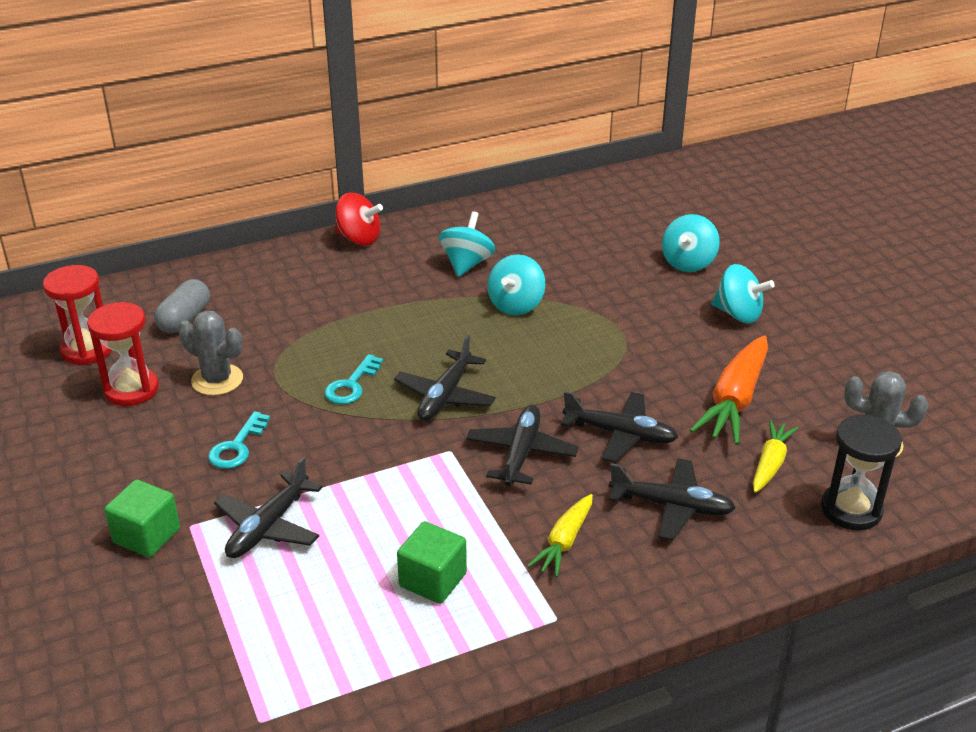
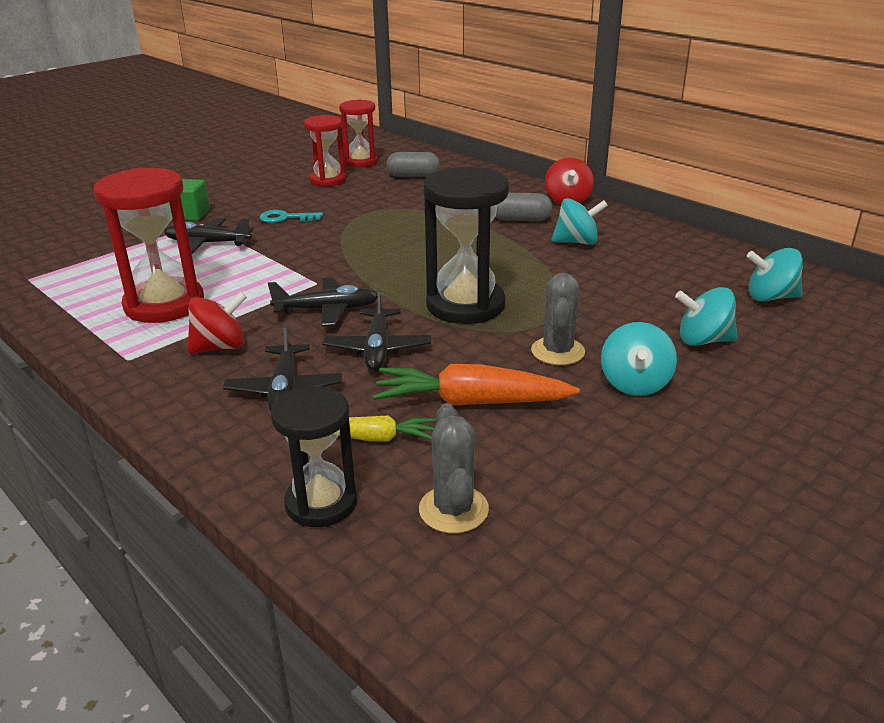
camera: 70 degrees right, 5 degrees down
grey cactus [178,311,243,396] -> grey cactus moved to [531,273,585,365]
turquoise key [324,354,383,404] -> none
black plane [394,335,496,421] -> none
green cube [397,521,467,604] -> red hourglass [93,168,204,323]
turquoise spinning top [487,254,545,315] -> turquoise spinning top moved to [747,248,803,301]
yellow carrot [527,494,593,577] -> red spinning top [187,292,247,354]
none -> black hourglass [423,167,509,324]
none -> grey capsule [496,193,552,221]

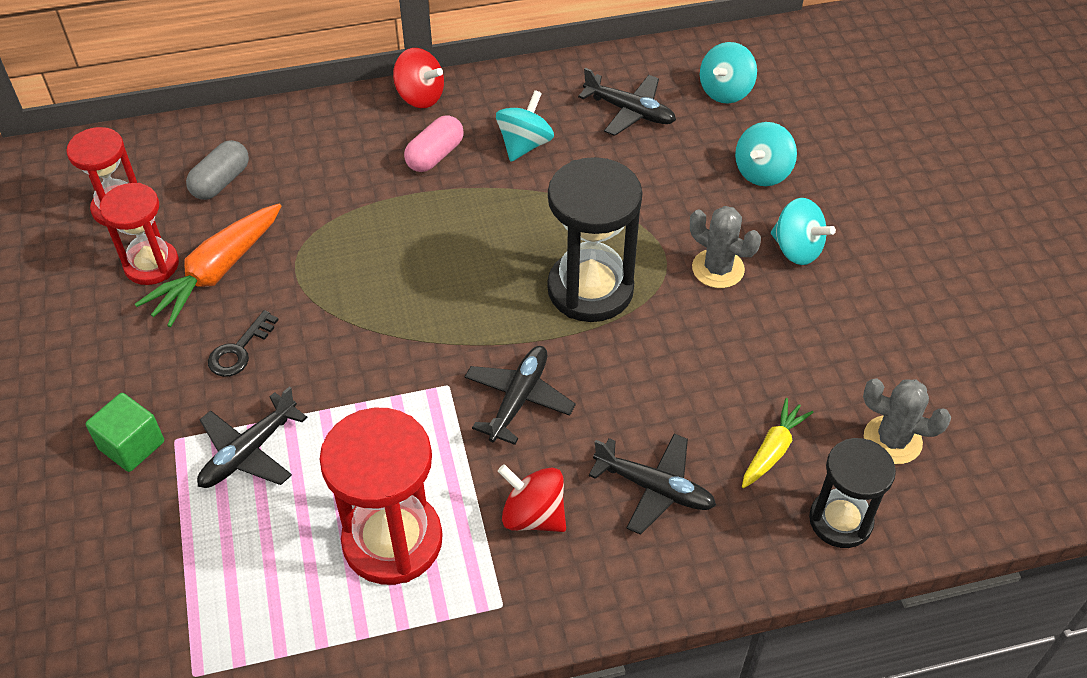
camera: 60 degrees left, 20 degrees up
red spinning top [187,292,247,354] -> red spinning top turned 60 degrees counterclockwise [498,464,566,532]
turquoise key [260,210,323,223] -> black key [208,310,278,377]
black plane [322,288,431,371] -> black plane moved to [578,68,676,136]
orange carrot [373,364,580,406] -> orange carrot moved to [135,204,281,327]
grey capsule [496,193,552,221] -> pink capsule [404,115,464,172]

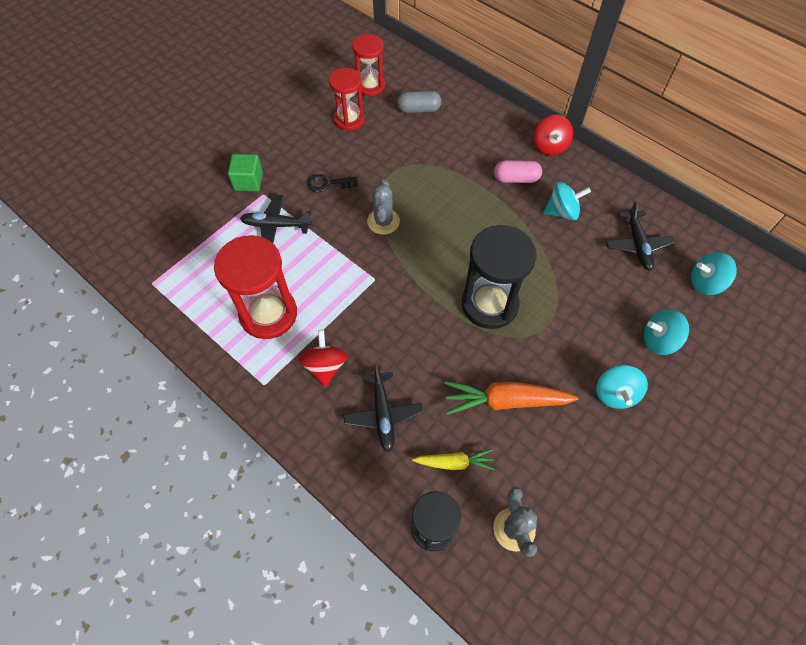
camera: 55 degrees right, 10 degrees up
orange carrot [135,204,281,327] -> orange carrot moved to [444,381,578,415]
black plane [465,346,576,445] -> none
grey cactus [690,206,761,288] -> grey cactus moved to [367,179,400,235]

